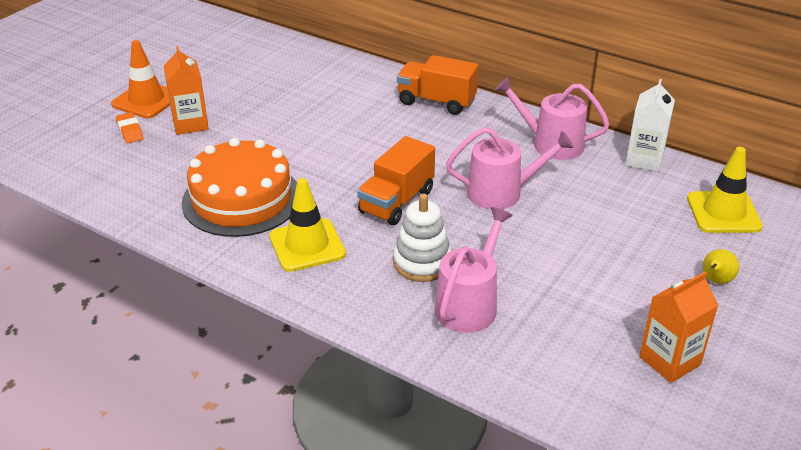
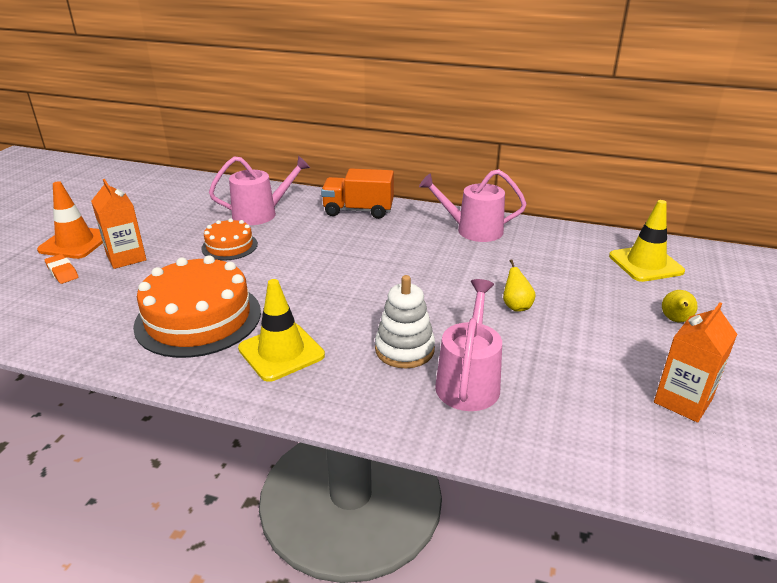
camera: 15 degrees left, 5 degrees down
orange truck [357,136,435,225] -> none
pink watering can [446,127,574,209] -> pink watering can moved to [209,156,310,225]
white carton [625,79,675,172] -> none
none -> orange cake [201,218,258,261]
none -> yellow pear [503,259,536,312]

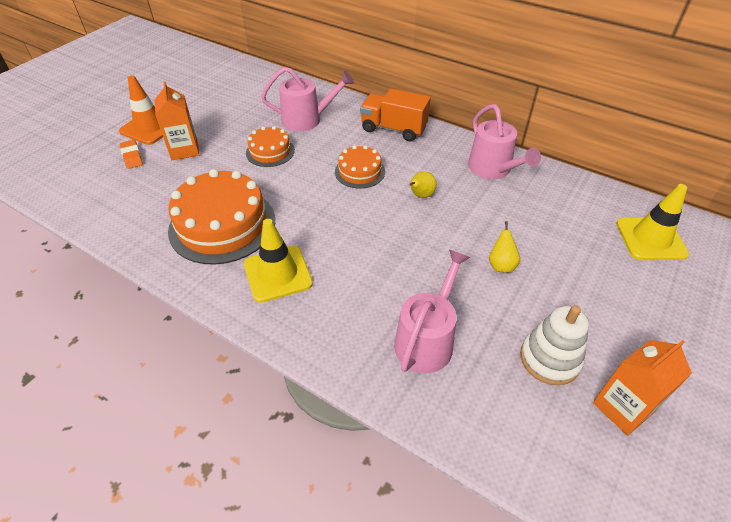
camera: 15 degrees right, 15 degrees up
white stacking toy [375,275,435,369] -> white stacking toy moved to [520,305,589,385]
pink watering can [419,169,527,242] -> pink watering can turned 135 degrees counterclockwise [468,104,541,179]
yellow pear [662,290,698,322] -> yellow pear moved to [410,171,437,198]
none -> orange cake [335,145,385,189]

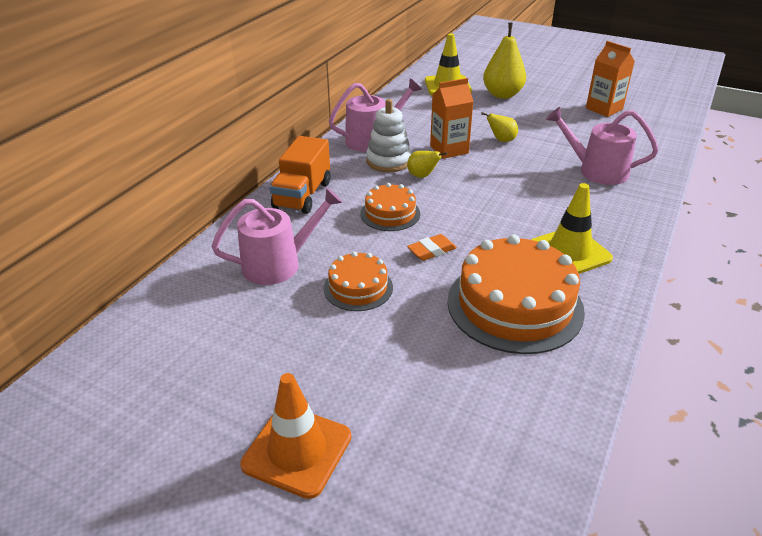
camera: 95 degrees left, 10 degrees down
orange eraser [120,140,143,169] -> orange eraser moved to [407,234,457,261]
orange carton [155,82,199,160] -> orange carton moved to [430,78,474,159]
pink watering can [261,67,354,131] -> pink watering can turned 75 degrees clockwise [211,188,343,285]
white stacking toy [520,305,589,385] -> white stacking toy moved to [366,99,412,172]
none -> yellow pear [483,23,526,99]

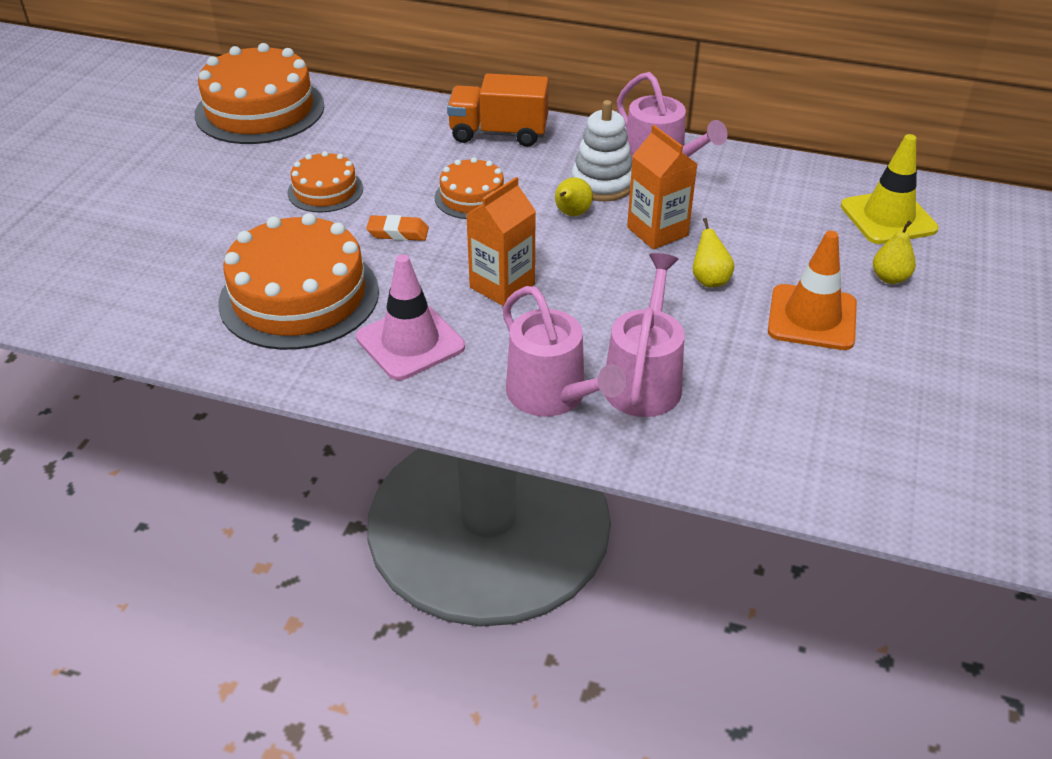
camera: 80 degrees right, 5 degrees up
pink watering can [211,188,343,285] -> pink watering can moved to [503,286,626,417]
orange traffic cone [240,373,351,499] -> orange traffic cone moved to [768,231,857,350]
orange eraser [407,234,457,261] -> orange eraser turned 45 degrees counterclockwise [366,215,429,241]
yellow pear [483,23,526,99] -> yellow pear [873,220,916,284], size x0.53
yellow traffic cone [531,183,613,274] -> pink traffic cone [356,254,465,380]
orange carton [586,41,635,117] -> orange carton moved to [466,177,536,306]
none -> orange cake [195,43,324,144]

